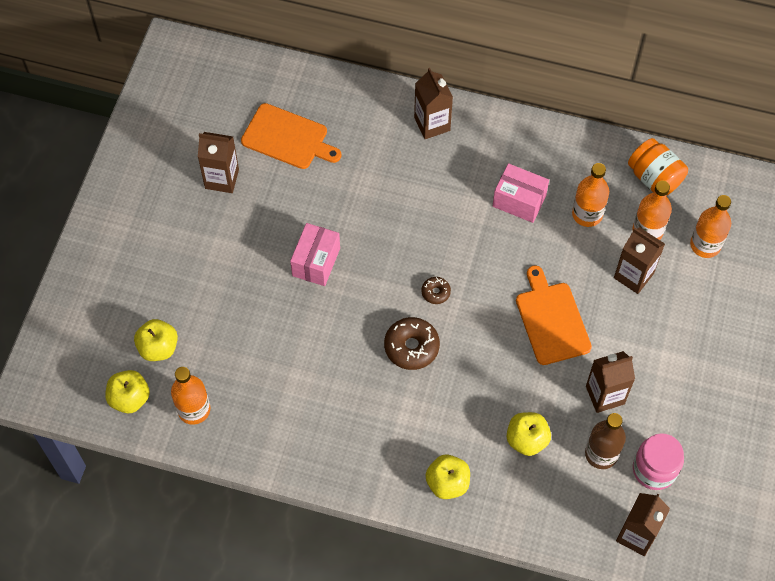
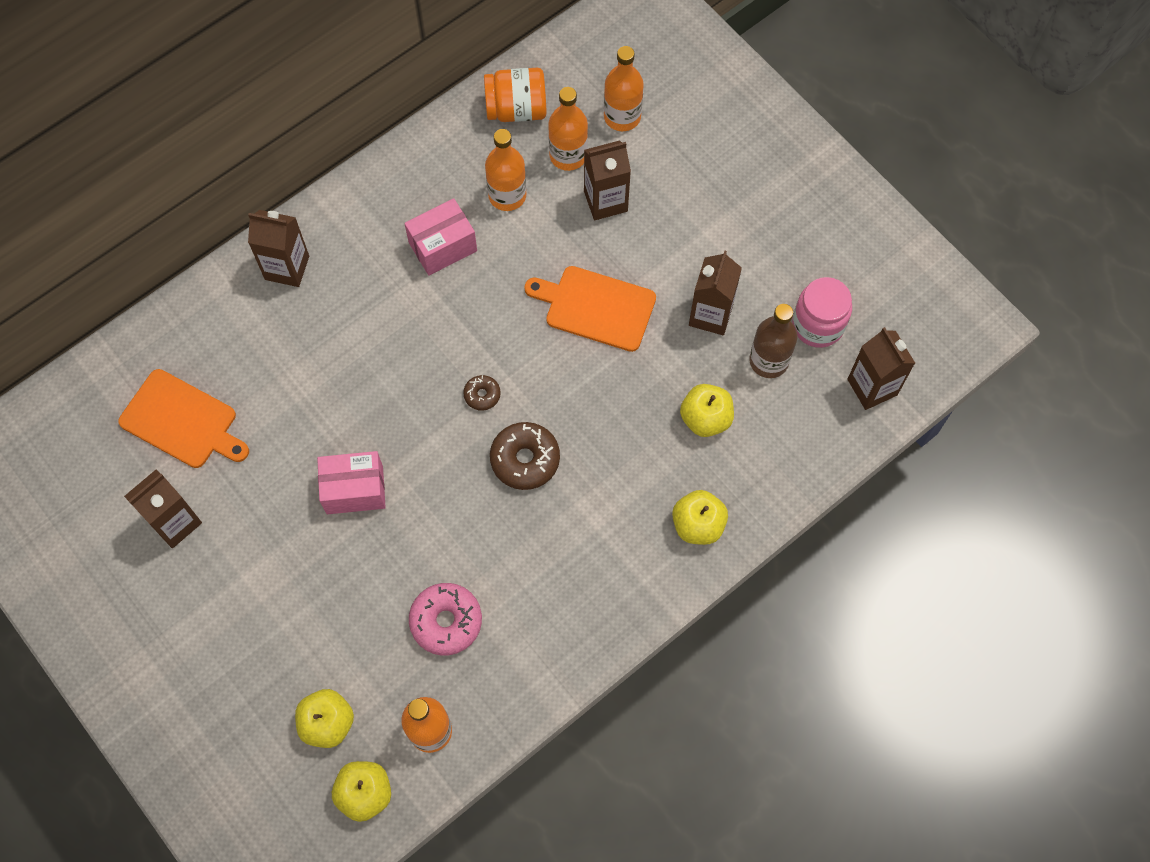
camera: 55 degrees left, 5 degrees up
orange cutting board [241,103,341,169] -> orange cutting board turned 60 degrees clockwise [118,369,249,468]
pink box [290,223,340,286] -> pink box turned 60 degrees counterclockwise [317,451,386,514]
none -> pink donut [409,583,482,655]

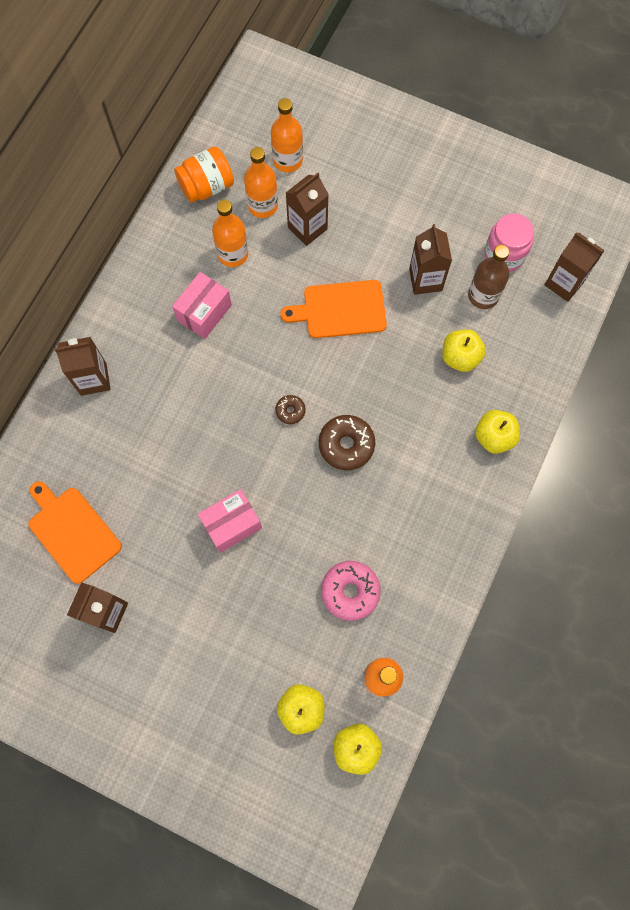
camera: 25 degrees left, 5 degrees up
orange cutting board [118,369,249,468] -> orange cutting board turned 135 degrees counterclockwise [29,481,122,584]

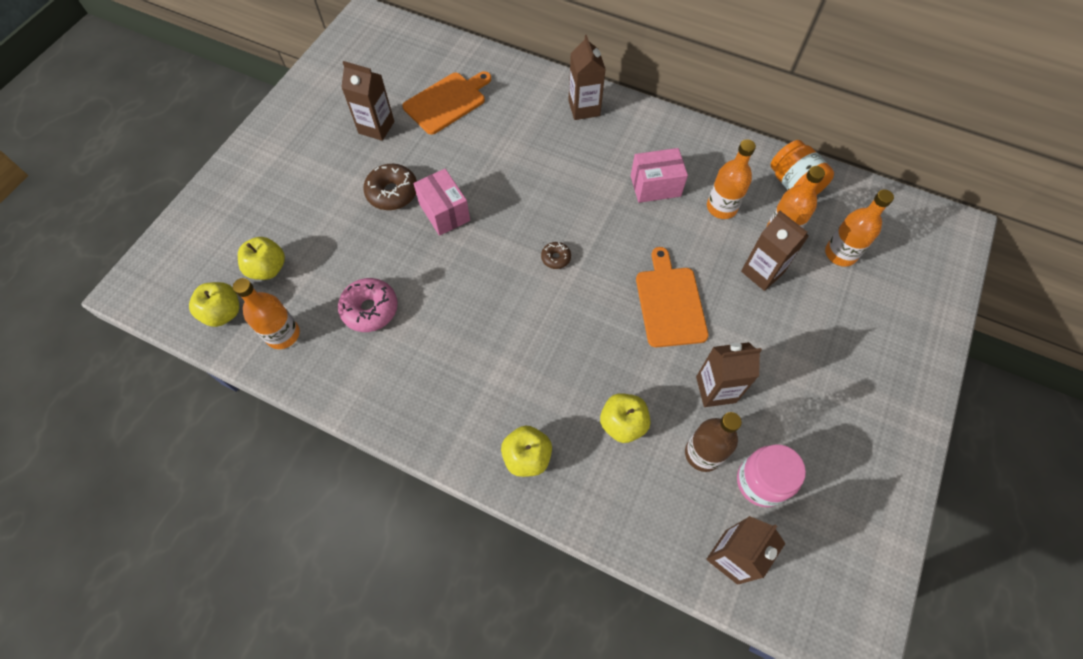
camera: 90 degrees right, 10 degrees down
pink box [172,272,232,339] -> pink box turned 45 degrees counterclockwise [631,148,688,203]
brown donut [319,415,375,470] -> brown donut moved to [363,164,417,210]

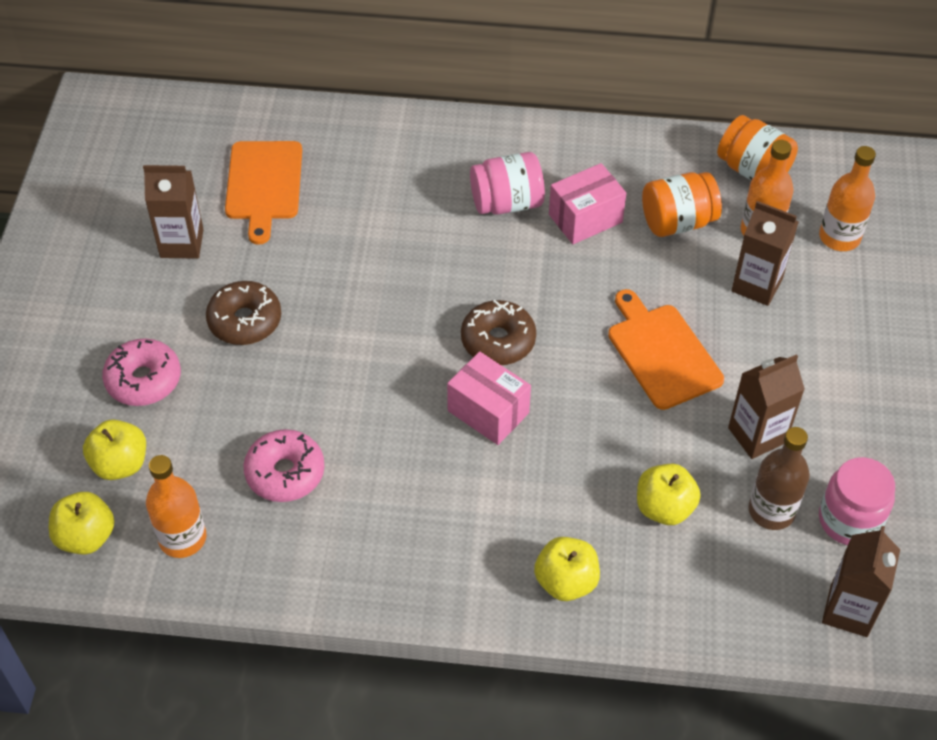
camera: 20 degrees left, 10 degrees down
orange cutting board [402,71,491,135] -> orange cutting board turned 150 degrees clockwise [225,141,302,245]
pink box [413,169,470,236] -> pink box moved to [447,351,531,445]
brown donut [541,242,571,269] -> brown donut [461,300,536,365], size x1.86
brown carton [568,35,606,120] -> none
orange bottle [707,139,756,219] -> orange jar [642,172,722,237]
none -> pink donut [102,338,181,406]
none -> pink jar [470,152,545,215]

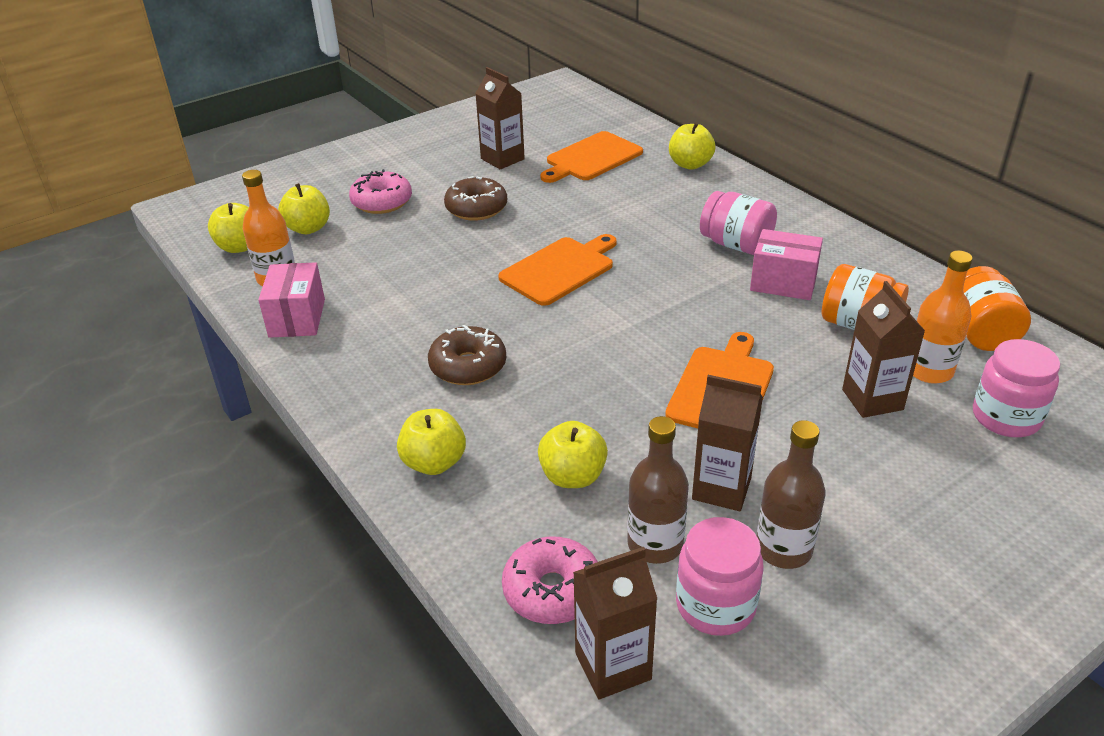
camera: 50 degrees right, 15 degrees down
pink donut [243,429,324,502] -> pink donut moved to [502,536,598,624]
pink box [447,351,531,445] -> pink box moved to [258,262,325,338]
brown donut [461,300,536,365] -> brown donut moved to [428,325,506,385]
orange bottle [819,146,876,251] -> pink jar [973,339,1060,437]
none -> orange cutting board [498,234,617,306]
none -> yellow apple [669,122,715,170]
none -> brown bottle [757,420,825,569]

